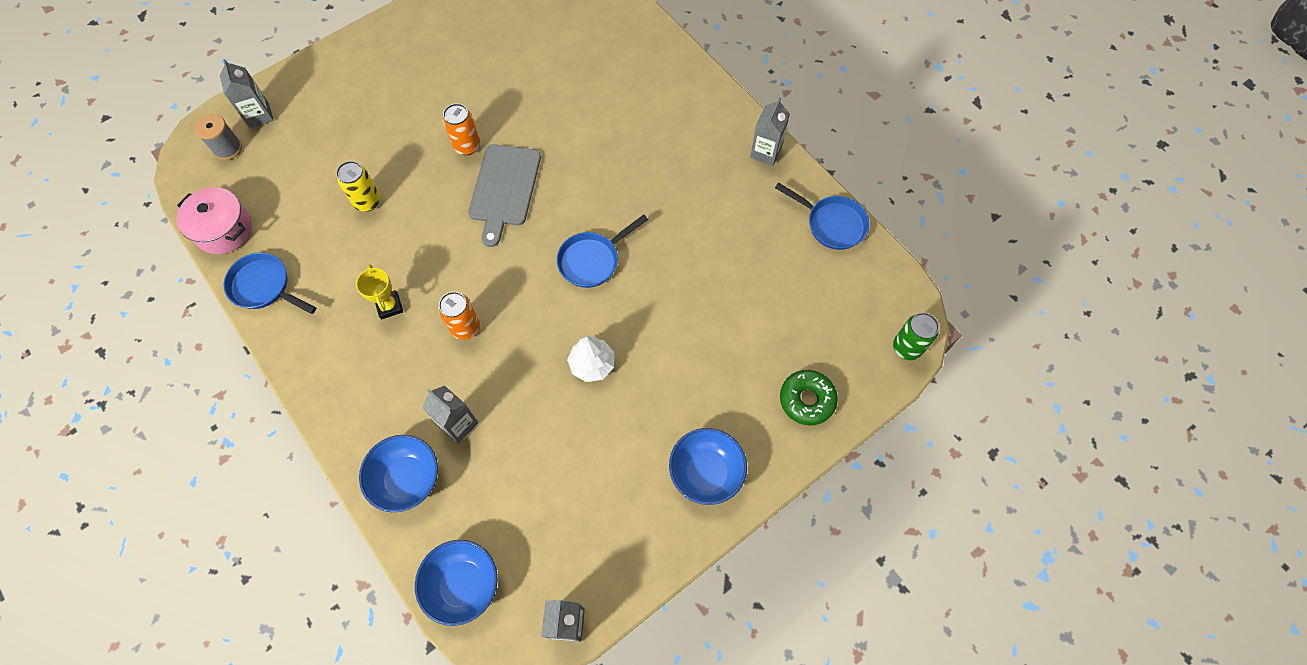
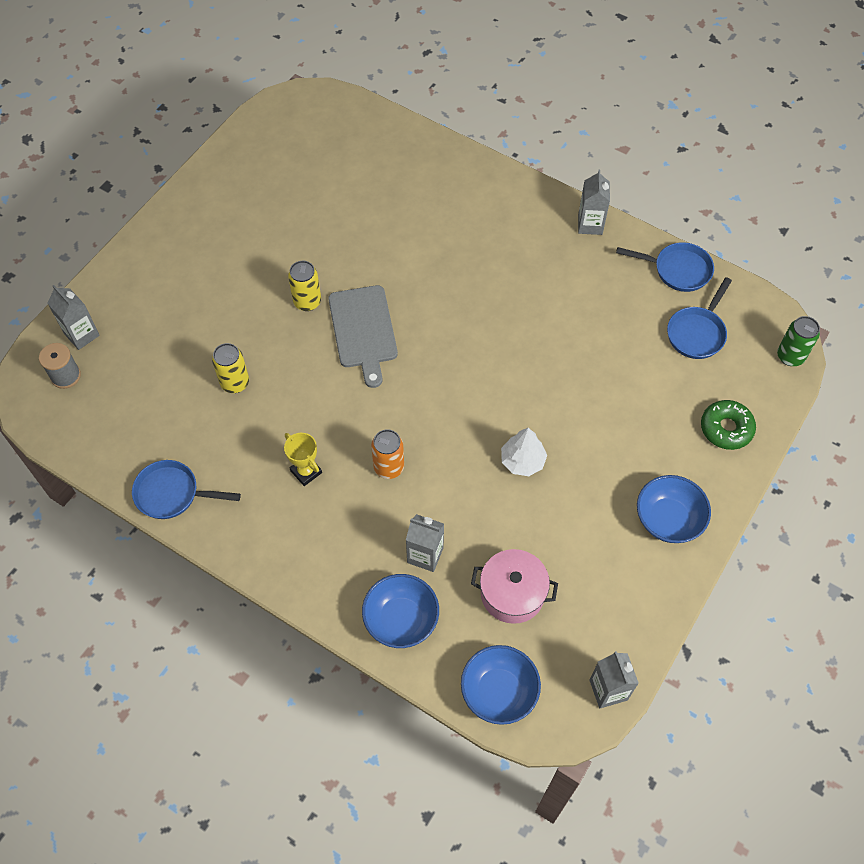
camera: 20 degrees left, 5 degrees down
pink pot [176,187,252,254] -> pink pot moved to [471,549,558,624]
orange can [443,103,480,155] -> yellow can [288,261,321,311]
blue pan [557,215,648,288] -> blue pan moved to [667,277,732,359]

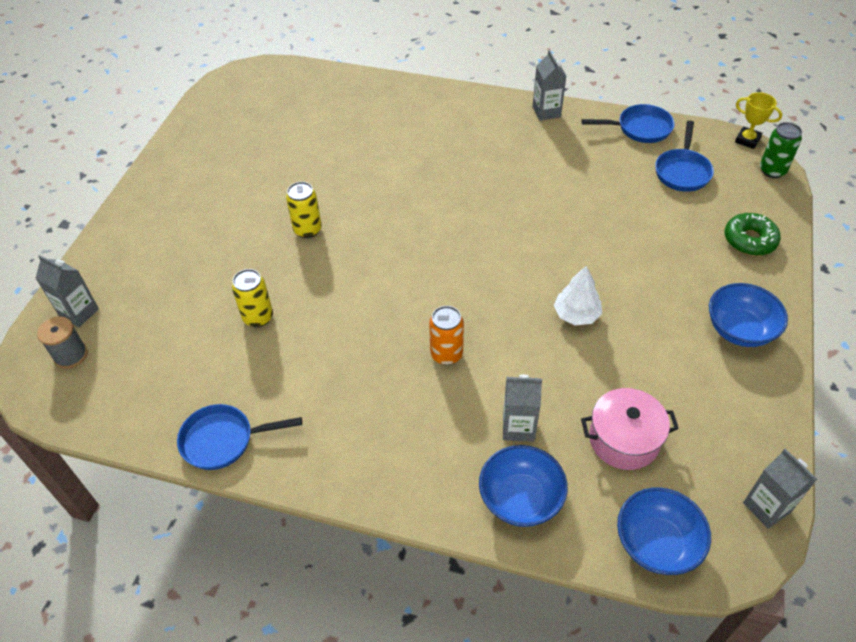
camera: 15 degrees left, 10 degrees down
yellow trophy [284,433,322,486] -> yellow trophy moved to [735,92,782,149]
grey cutting board [328,285,398,388] -> none

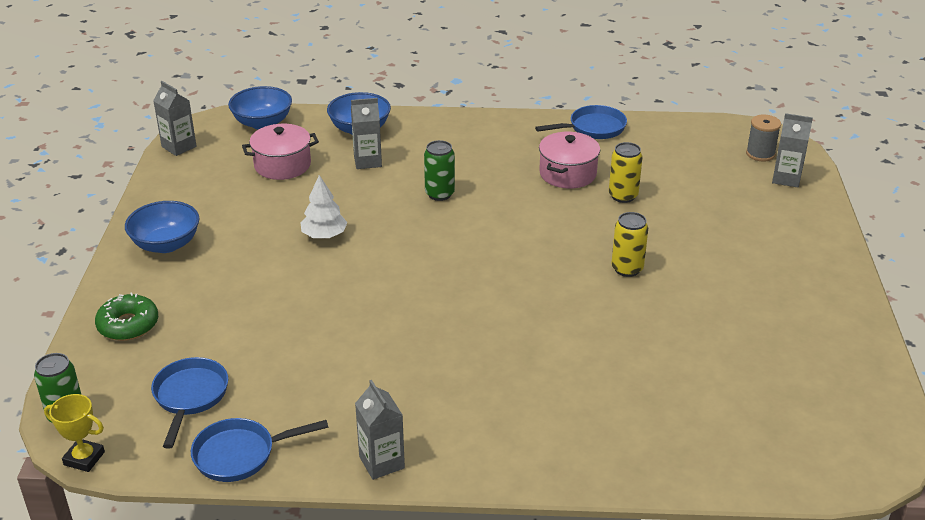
camera: 165 degrees right, 15 degrees down
orange can [429,306,464,365] -> green can [424,140,455,201]
none -> pink pot [539,132,600,189]

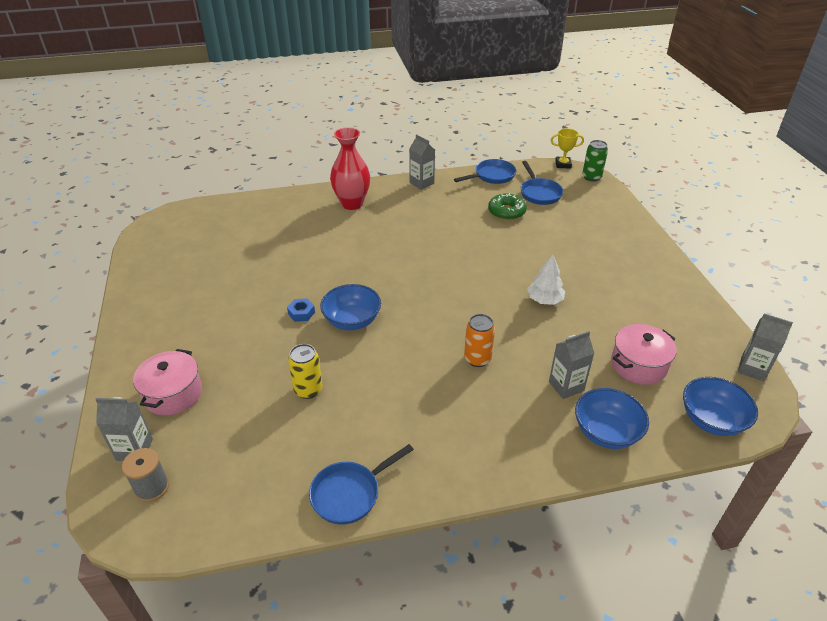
camera: 165 degrees right, 5 degrees up
green donut [95,292,158,341] -> green donut moved to [488,193,527,220]
blue bowl [125,201,199,253] -> blue bowl moved to [320,284,381,330]
green can [424,140,455,201] -> orange can [464,314,495,367]
pink pot [539,132,600,189] -> pink pot moved to [133,349,202,416]
yellow can [611,212,648,277] -> blue nut [287,298,315,322]
none -> red vase [330,127,370,210]

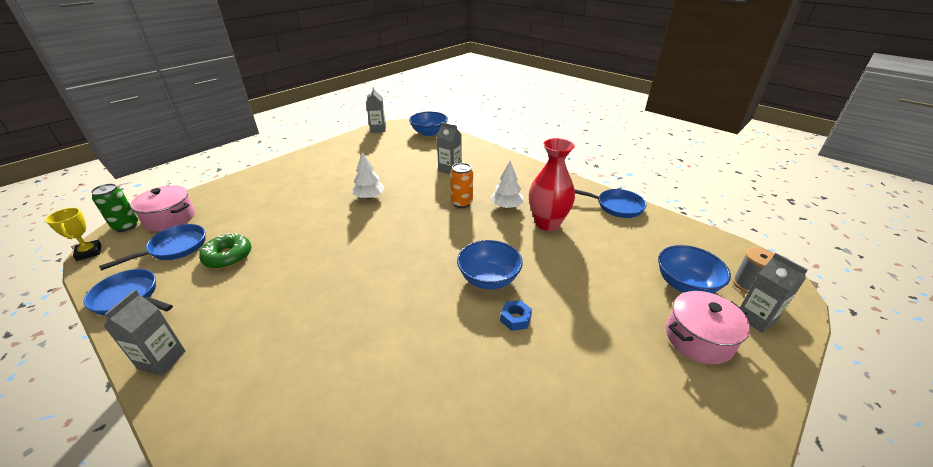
camera: 125 degrees left, 5 degrees down
yellow can [288,344,323,399] -> none
red vase [330,127,370,210] -> red vase moved to [529,138,575,231]
blue bowl [575,388,649,449] -> blue bowl moved to [658,245,731,294]
pink pot [611,324,677,385] -> pink pot moved to [130,185,195,232]
none -> white tree [491,161,524,209]

